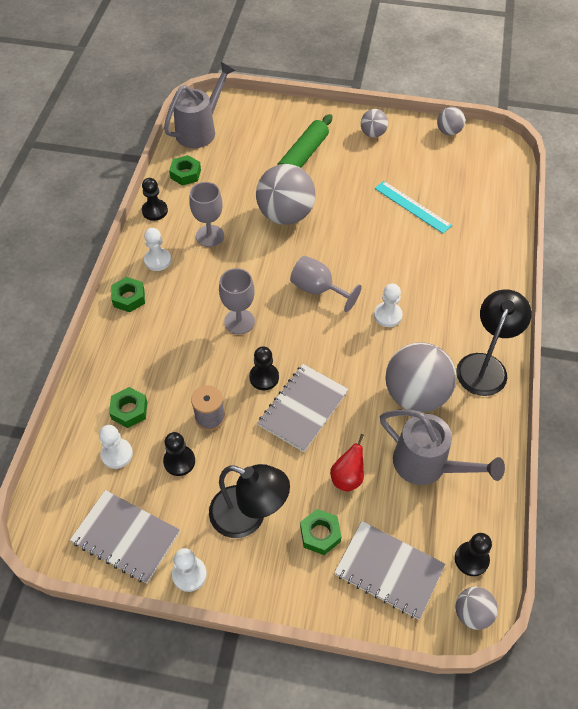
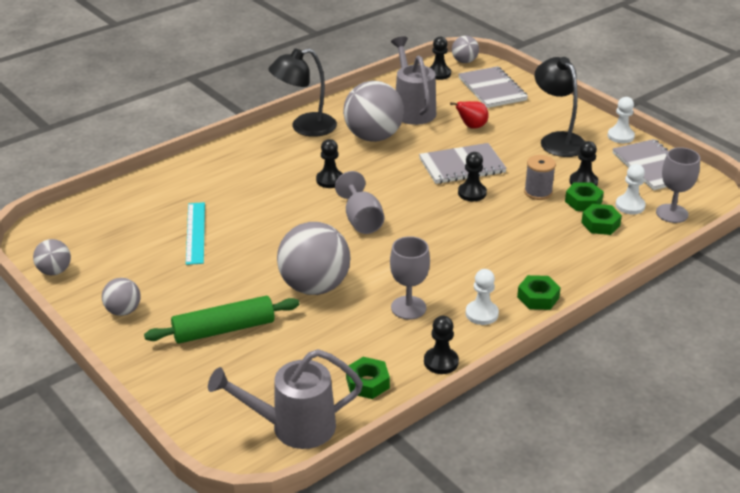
camera: 140 degrees left, 20 degrees down
grey goblet [219,268,255,335] -> grey goblet moved to [656,147,700,223]
green nut [300,509,341,555] -> green nut moved to [565,182,604,211]
white pawn [374,284,403,327] -> black pawn [316,139,343,188]

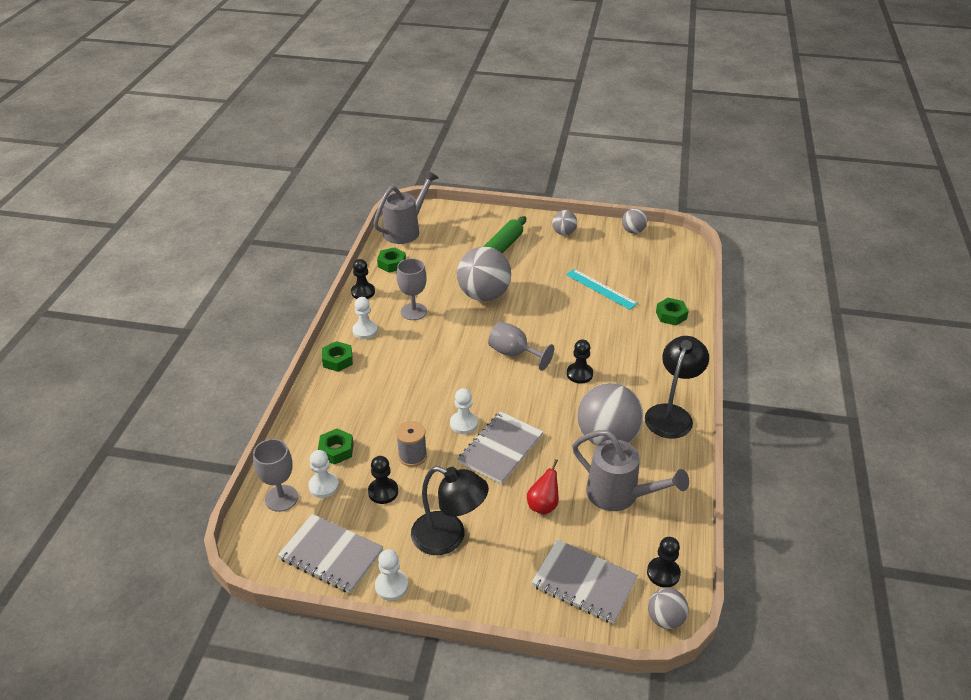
camera: 140 degrees right, 5 degrees up
black pawn [458,152,487,201] -> white pawn [450,388,478,434]
green nut [565,182,604,211] -> green nut moved to [656,298,689,325]

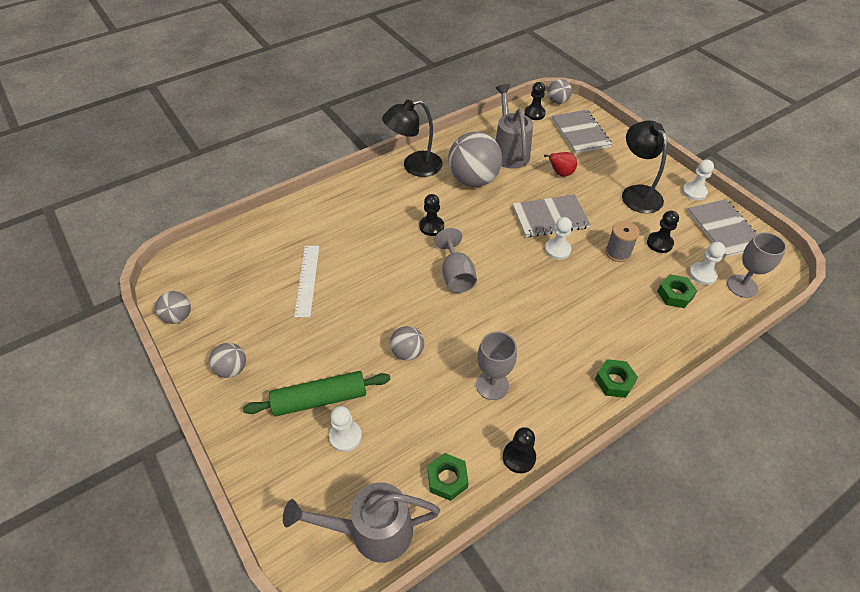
camera: 135 degrees left, 10 degrees up
white pawn [352,297,378,339] -> white pawn moved to [329,406,362,452]
grey ball [457,247,511,301] -> grey ball [390,326,424,360], size x0.51
turquoise ruler [566,269,638,310] -> white ruler [294,246,319,317]
green nut [656,298,689,325] -> none

